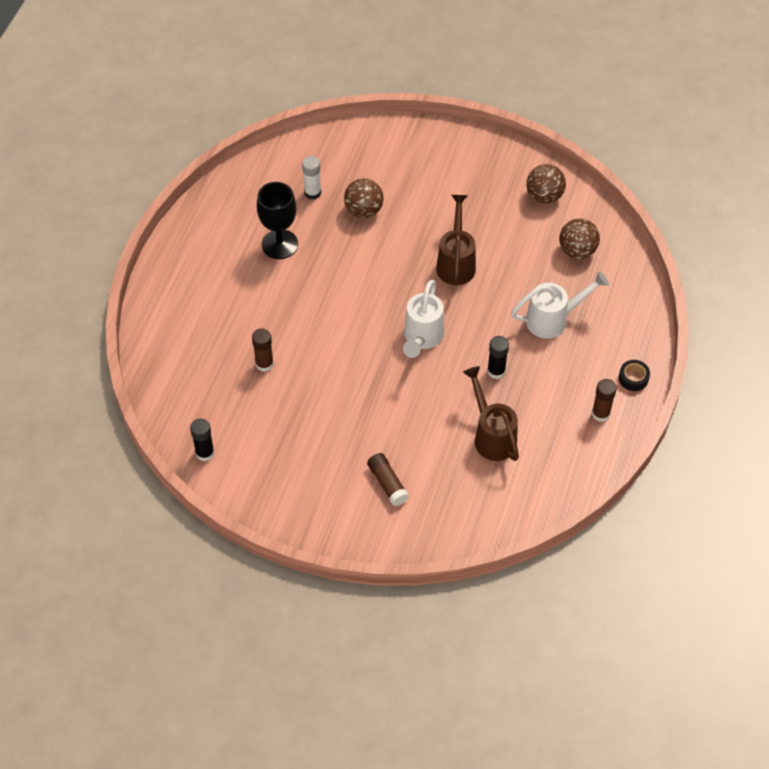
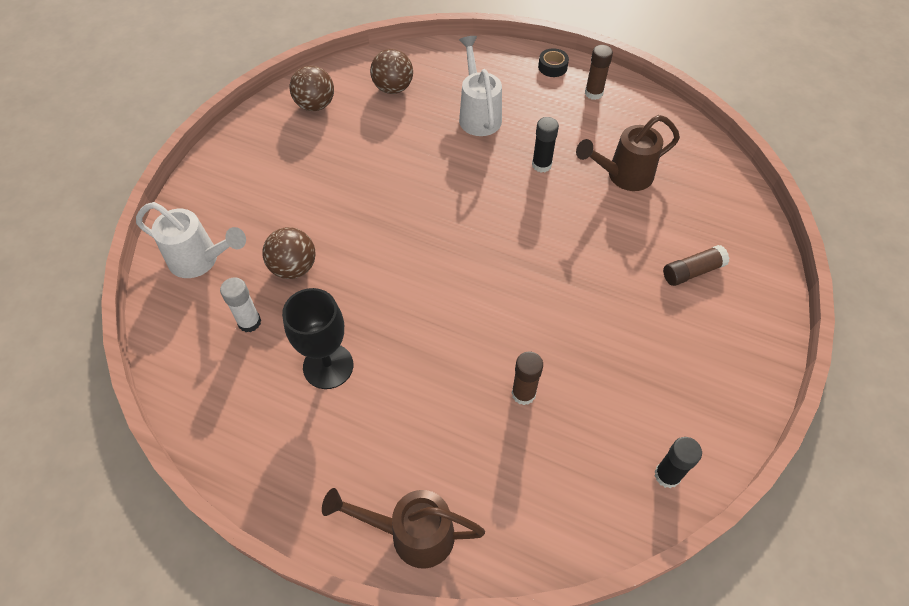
camera: 85 degrees left, 0 degrees up
white watering can [403,280,445,358] -> white watering can moved to [136,202,246,278]
brown watering can [436,195,476,285] -> brown watering can moved to [322,488,485,568]

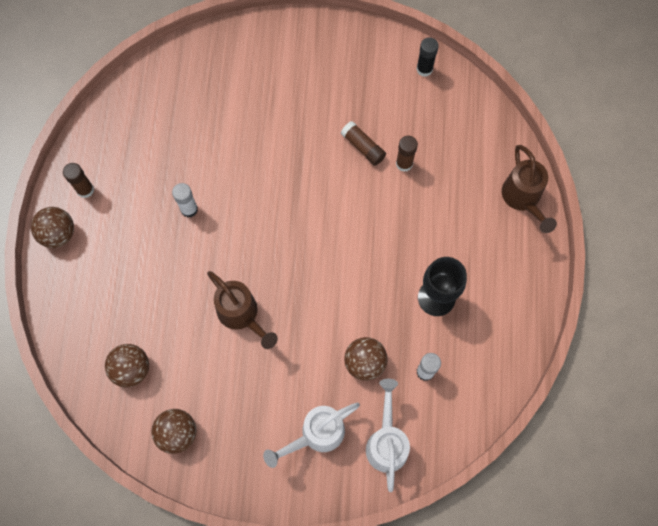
camera: 110 degrees left, 15 degrees up
white watering can [459,36,502,136] -> white watering can moved to [263,402,360,468]
black glue stick [532,117,559,173] -> white glue stick [172,183,198,218]
black tape [538,48,569,77] -> brown ball [31,207,74,248]
brown watering can [576,115,680,191] -> brown watering can moved to [207,271,278,349]
brown glue stick [663,245,729,286] -> brown glue stick moved to [341,121,386,166]

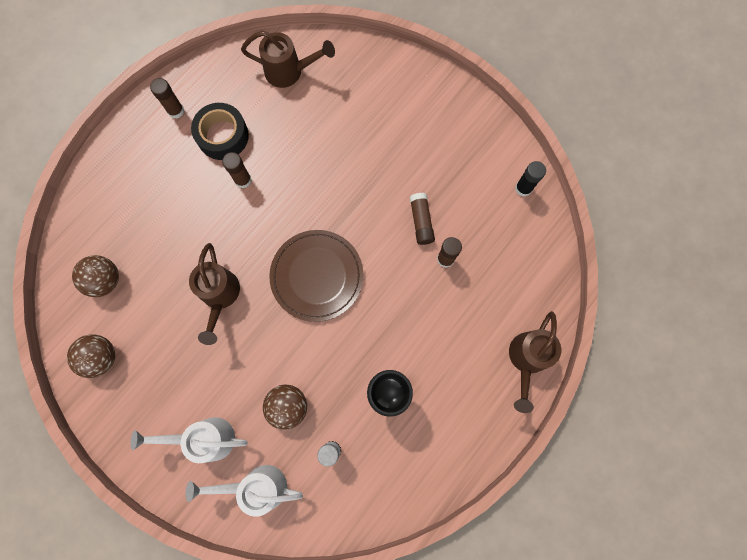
camera: 35 degrees right, 5 degrees up
brown ball [31,207,74,248] -> none
white glue stick [172,183,198,218] -> brown glue stick [222,152,251,188]
white watering can [366,379,410,492] -> white watering can turned 120 degrees counterclockwise [186,465,303,517]
none -> black tape [191,103,249,160]
none -> brown watering can [241,31,335,88]
none -> brown plate [269,230,363,322]

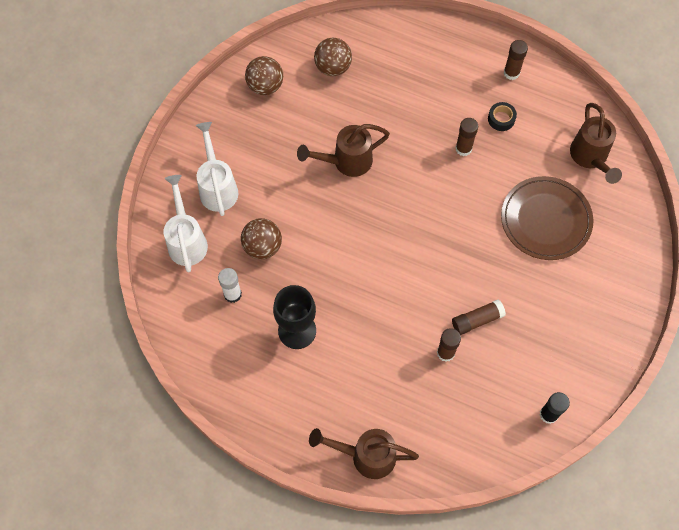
camera: 75 degrees right, 10 degrees down
black tape [191,103,249,160] -> black tape [488,102,517,131], size x0.53
brown plate [269,230,363,322] -> brown plate moved to [501,176,593,260]

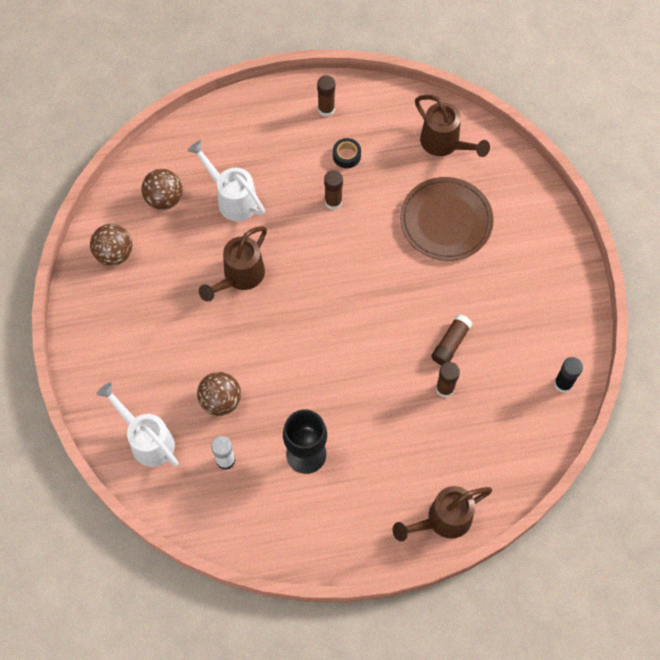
camera: 35 degrees left, 0 degrees up
white watering can [196,122,238,216] -> white watering can moved to [187,140,265,221]

